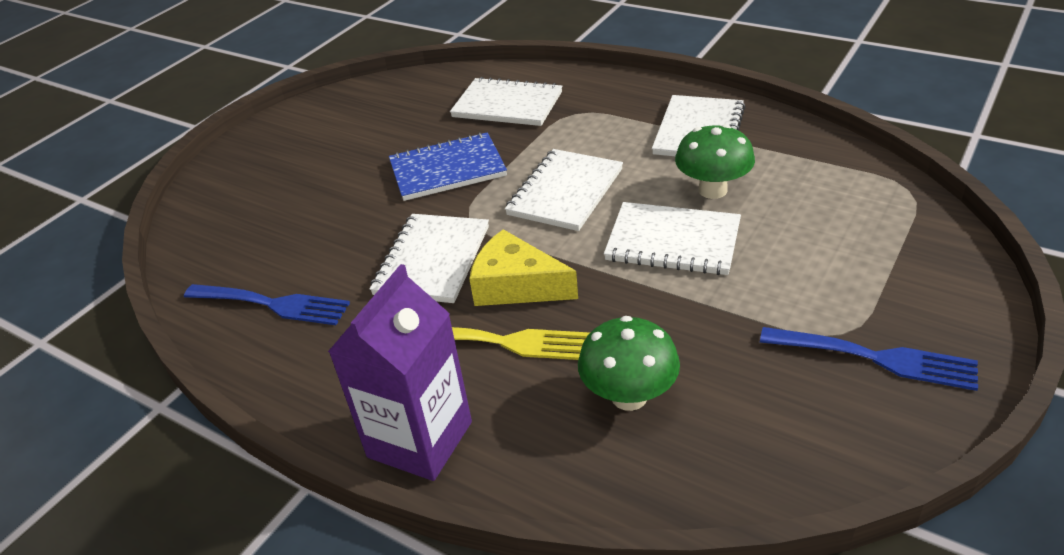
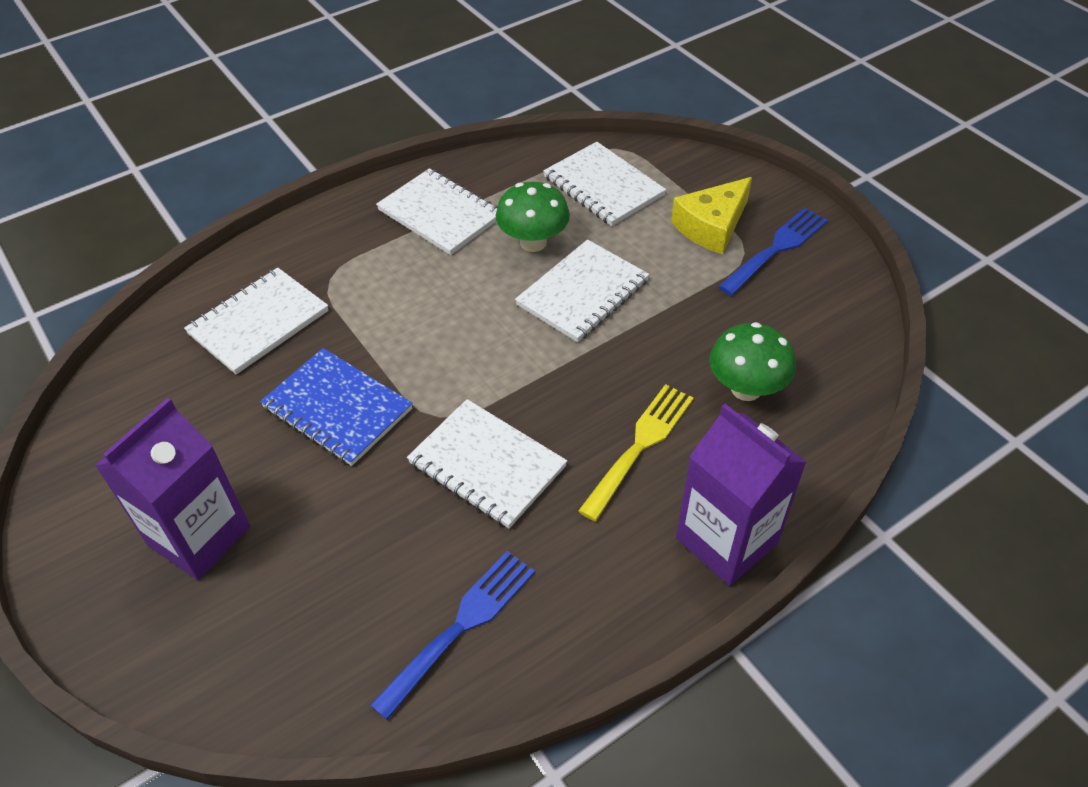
camera: 70 degrees left, 10 degrees up
blue notebook [389,132,507,201] -> blue notebook turned 60 degrees counterclockwise [260,348,413,466]
yellow cheese [469,229,578,306] -> yellow cheese moved to [671,177,752,254]
white notebook [505,149,623,231] -> white notebook moved to [543,142,666,226]
none -> purple carton [95,398,250,580]

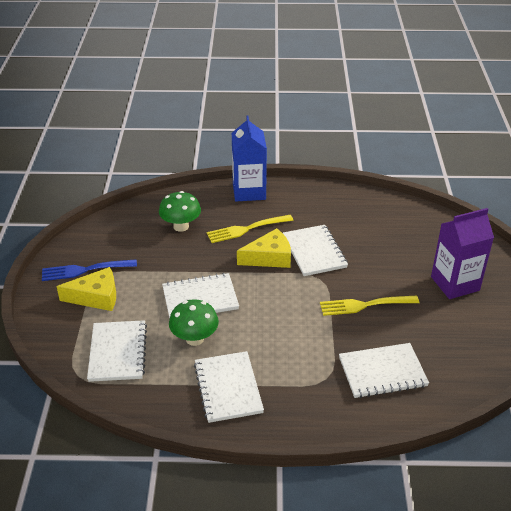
camera: 145 degrees left, 10 degrees down
blue notebook [260,348,413,466] -> yellow fork [320,295,419,316]
blue fork [370,551,535,720] -> none
purple carton [676,404,806,586] -> blue carton [232,115,267,202]
none -> yellow cheese [237,228,291,268]

